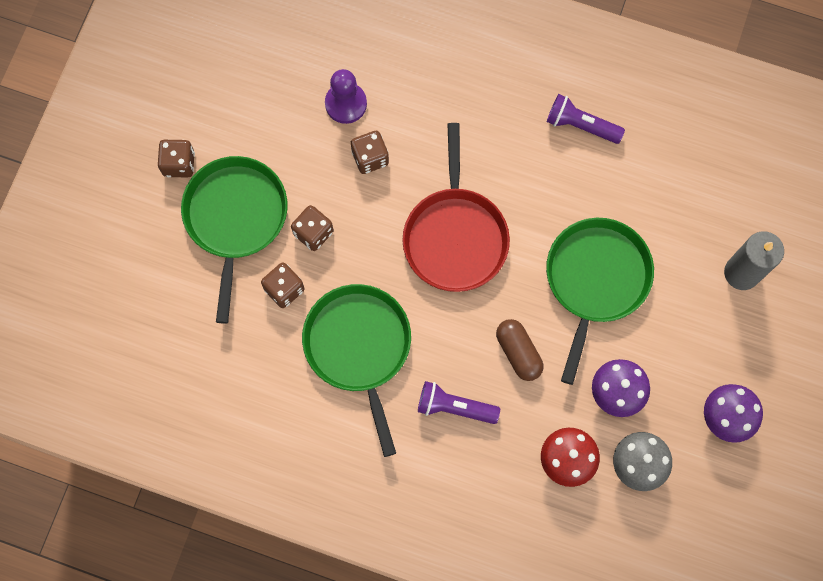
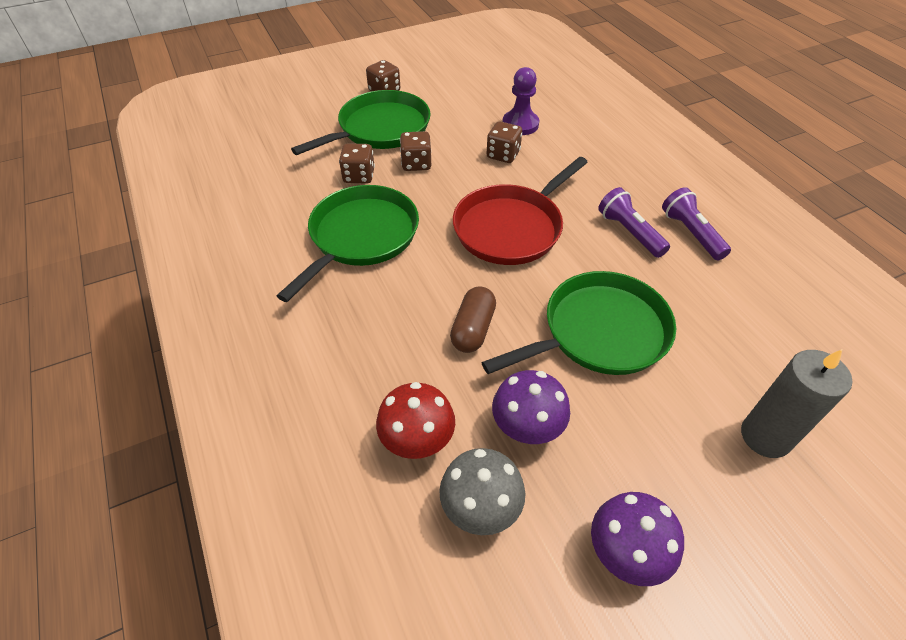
camera: 45 degrees right, 25 degrees down
purple flashlight [418,381,500,424] -> purple flashlight moved to [598,187,670,258]

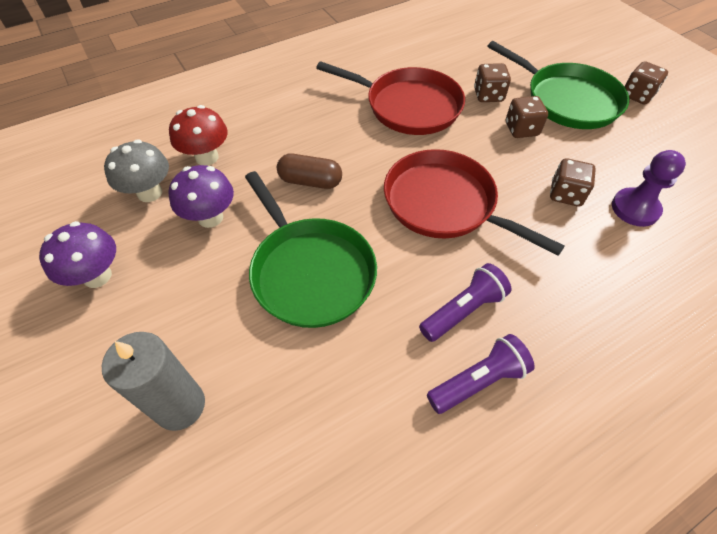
camera: 85 degrees right, 5 degrees up
green pan [277,185,419,302] -> red pan [316,61,465,135]

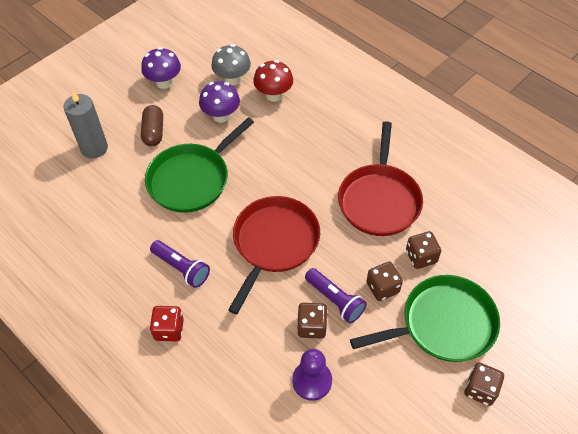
camera: 75 degrees right, 0 degrees up
brown capsule [277,154,342,189] -> brown capsule moved to [141,105,163,146]
purple flashlight [427,334,535,414] -> purple flashlight moved to [305,268,367,323]
green pan [488,41,629,129] -> green pan turned 135 degrees counterclockwise [350,275,500,362]
none -> red dice [150,306,184,341]

